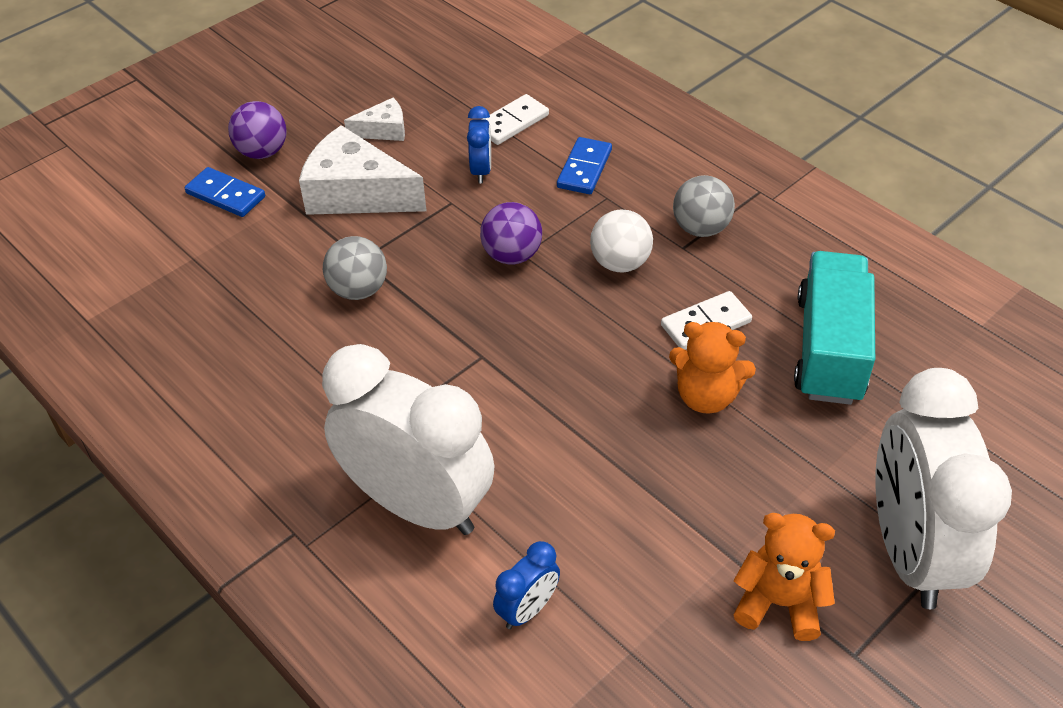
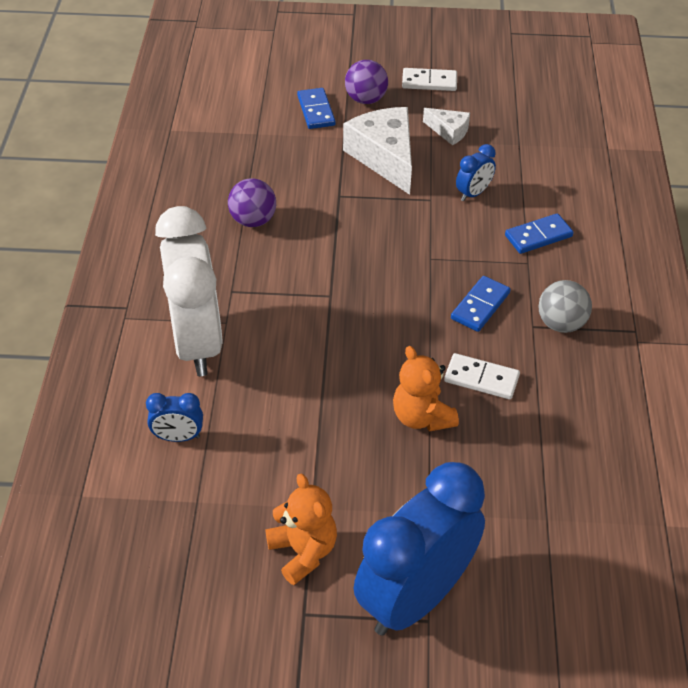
camera: 45 degrees right, 0 degrees up
grey ball [323,236,387,300] -> none
purple ball [480,202,542,264] -> purple ball moved to [228,178,276,227]
white domino [483,94,549,145] -> white domino moved to [402,68,457,91]
white ball [590,210,653,273] -> blue domino [451,276,511,332]
turquoise truck [794,251,875,405] -> none
white clock [875,368,1012,609] -> blue clock [354,462,485,636]

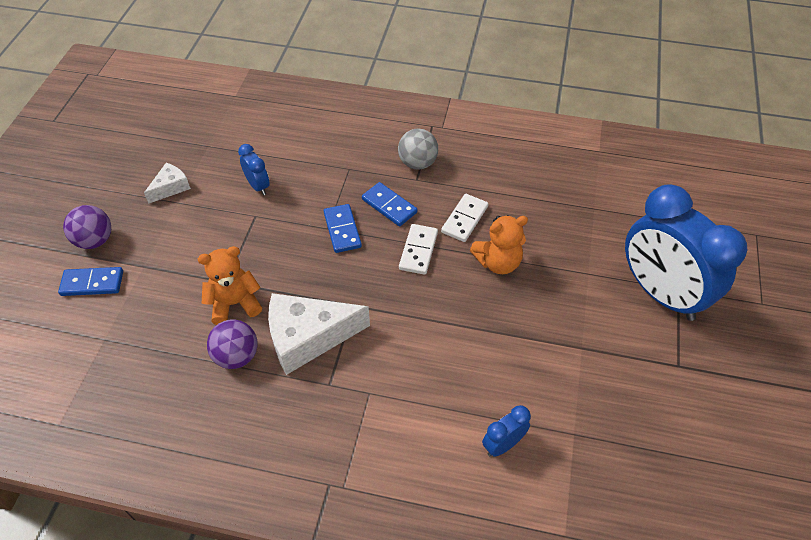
camera: 80 degrees left, 5 degrees up
blue clock [146,393,203,442] -> blue clock turned 135 degrees counterclockwise [482,405,531,457]
white clock [155,206,223,376] -> none
orange teddy bear [266,474,337,585] -> orange teddy bear moved to [198,246,262,325]
white cheese [343,107,412,195] -> white cheese moved to [268,293,370,375]
white domino [402,68,457,91] -> white domino moved to [399,224,438,275]
blue domino [505,213,574,254] -> blue domino moved to [324,204,362,253]

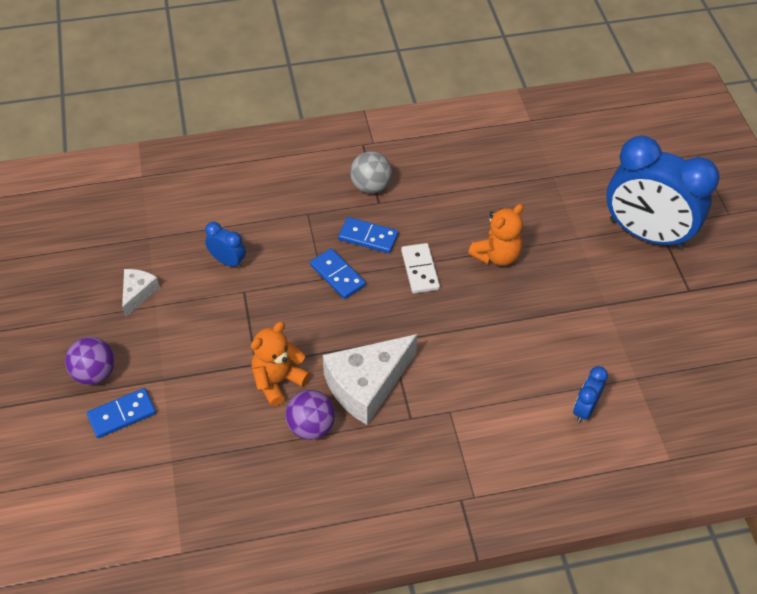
camera: 25 degrees left, 0 degrees up
white domino [441,194,488,242] -> none

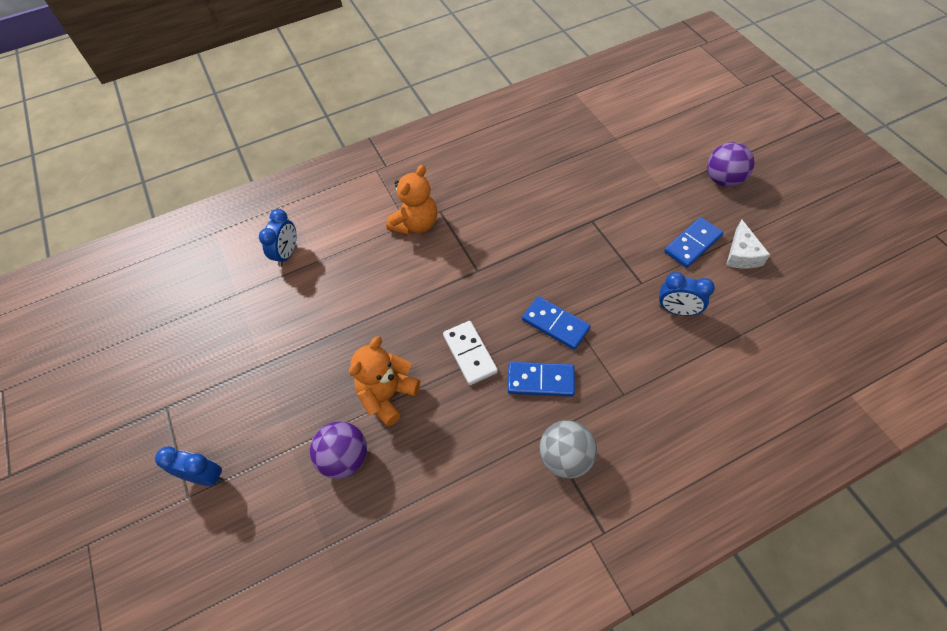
camera: 170 degrees right, 5 degrees up
blue domino [87,388,156,438] -> blue domino moved to [664,217,723,268]
orange teddy bear [251,322,310,406] -> orange teddy bear moved to [386,165,437,235]
purple ball [286,390,335,440] -> purple ball moved to [310,421,367,479]
white cheese [323,334,418,425] -> none
blue clock [606,136,720,249] -> blue clock [155,446,224,486], size x0.42

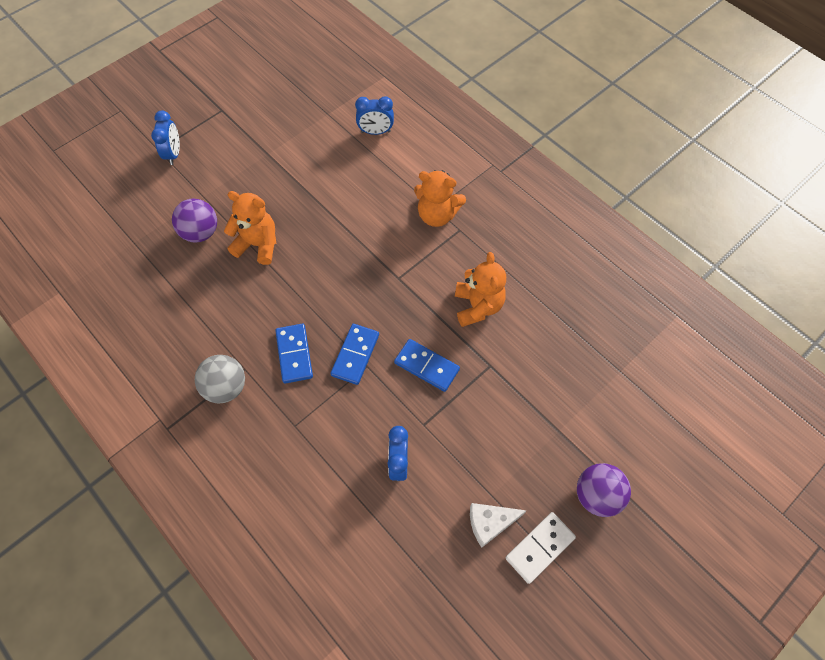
camera: 70 degrees right, 5 degrees up
white domino [443,321,498,385] -> white domino moved to [506,512,576,584]
blue domino [664,217,723,268] -> blue domino moved to [394,339,460,392]
none -> orange teddy bear [455,252,506,327]

